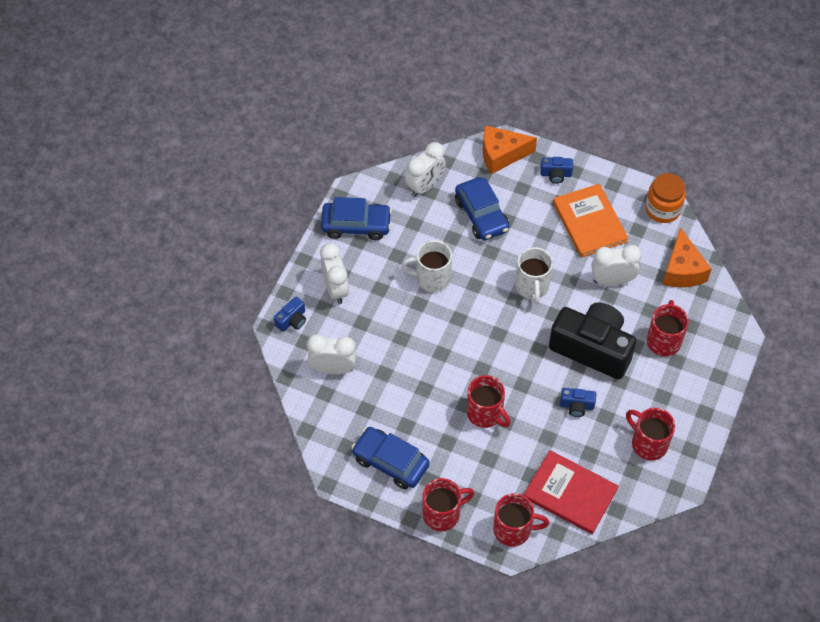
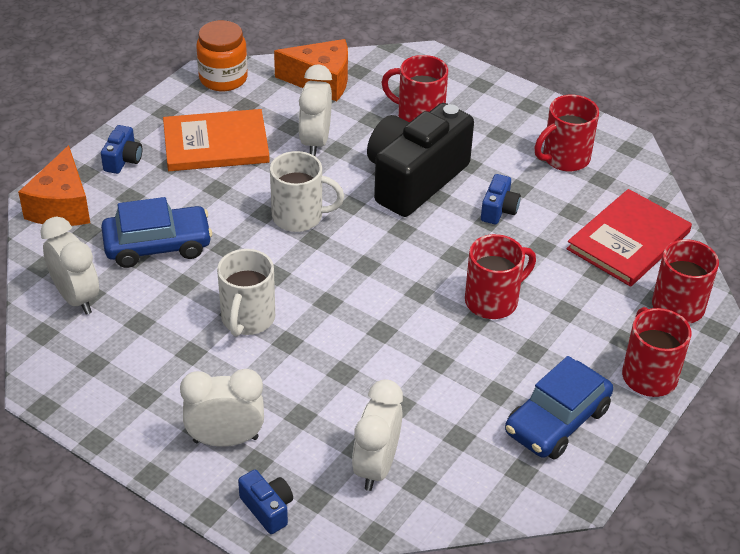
camera: 80 degrees left, 15 degrees down
blue car [321,197,392,240] -> none

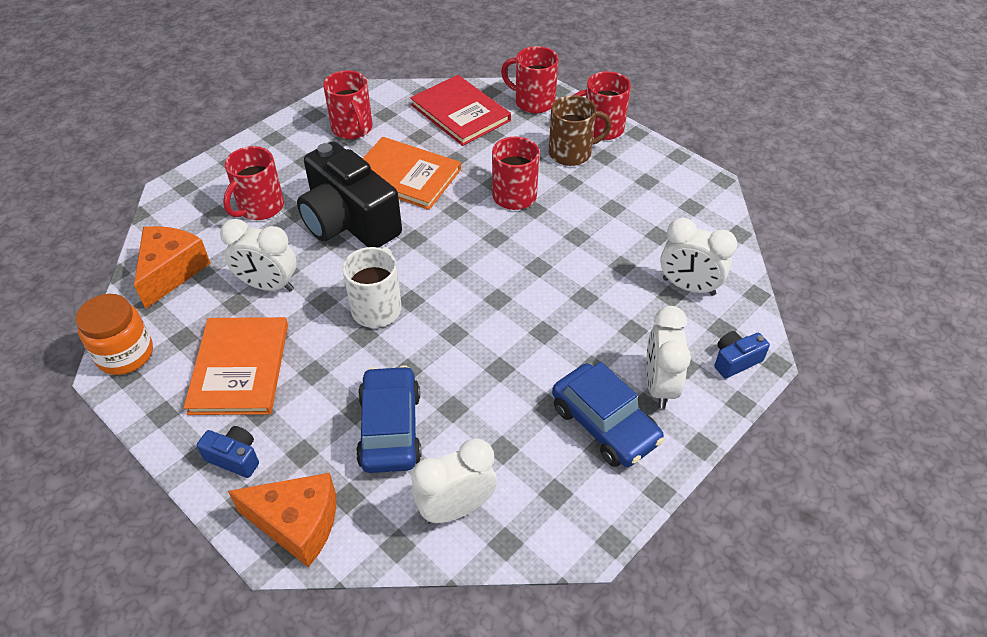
camera: 80 degrees left, 5 degrees up
white mug [217,249,275,337] -> none
blue camera [481,174,521,224] -> orange book [362,137,461,210]
blue car [505,356,613,460] -> blue car moved to [552,362,664,467]
none -> brown mug [549,95,611,166]

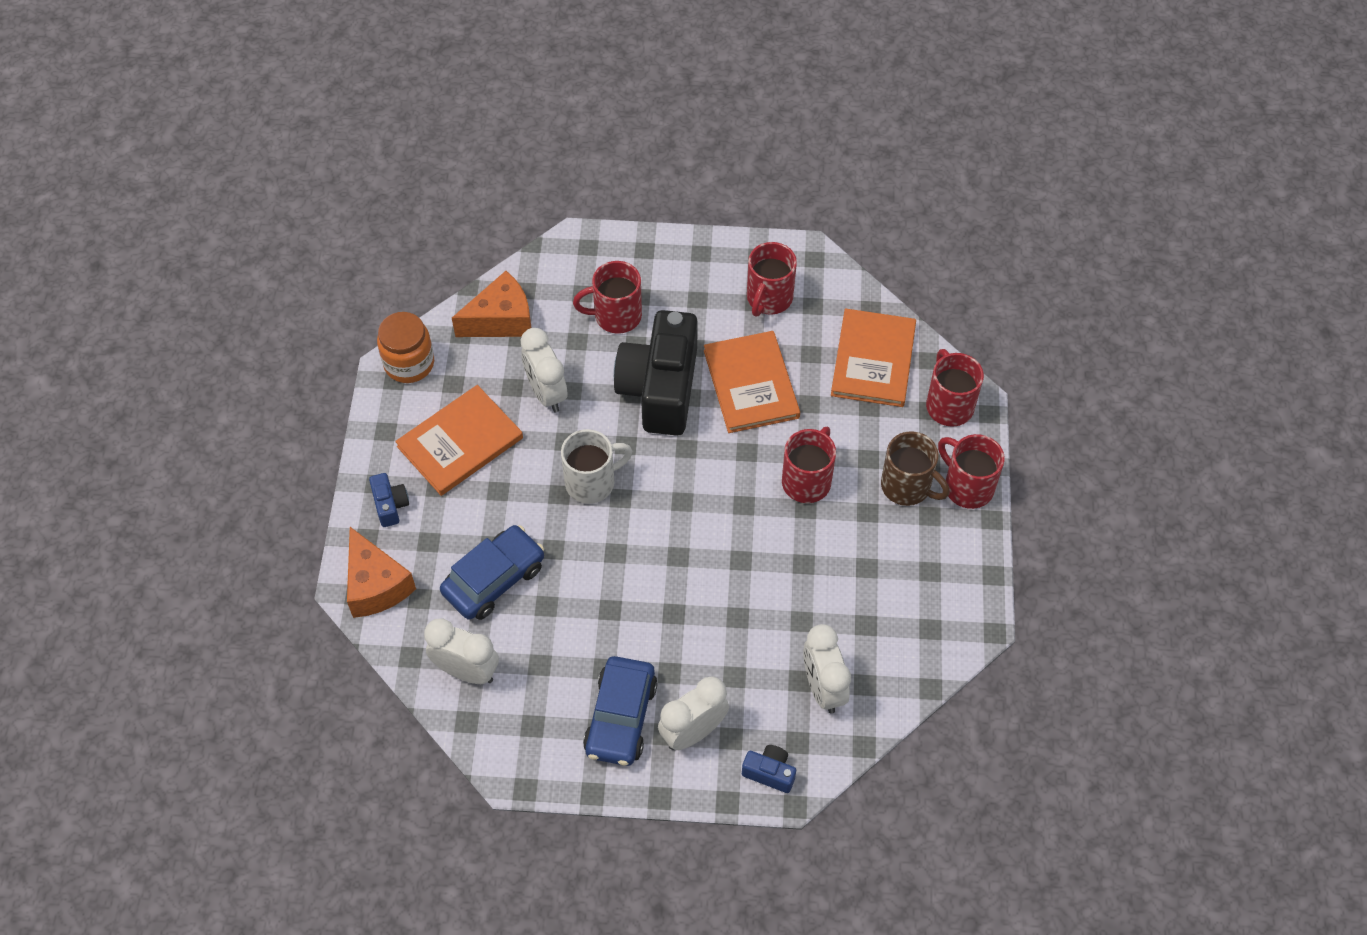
camera: 50 degrees right, 10 degrees up
red book [410,75,511,146] -> orange book [831,308,916,407]

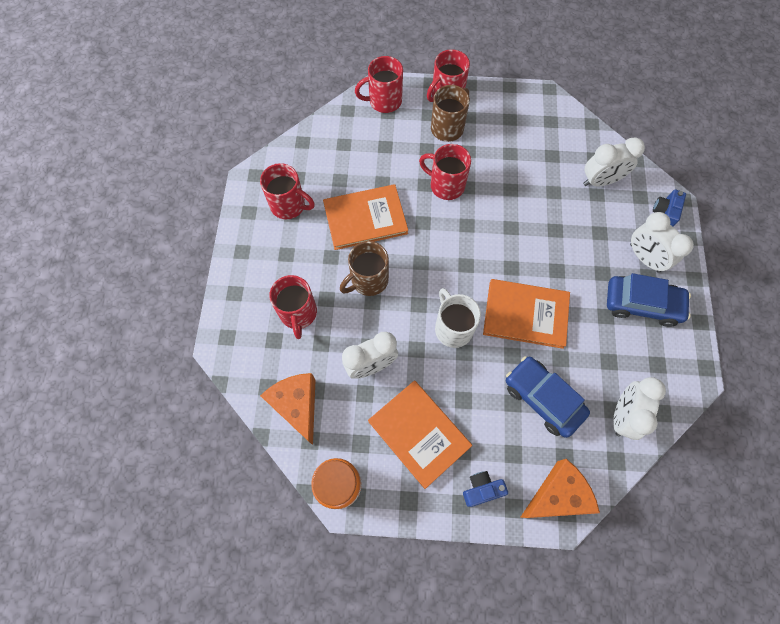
camera: 90 degrees left, 10 degrees up
black camera [614,310,698,436] -> brown mug [340,241,389,296]
orange book [831,308,916,407] -> orange book moved to [483,279,570,349]

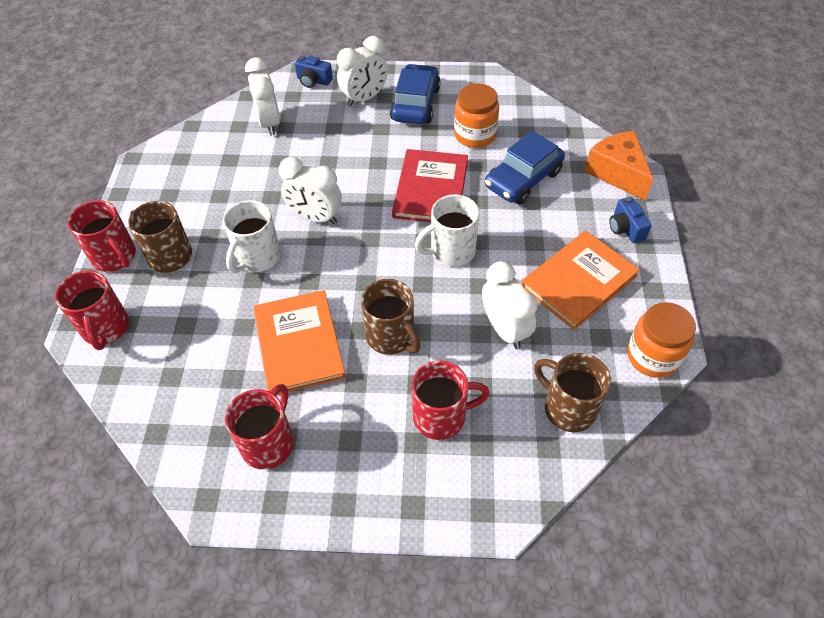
camera: 90 degrees left, 15 degrees down
orange cheese [260,373,316,445] -> brown mug [534,353,611,432]
red mug [419,144,471,200] -> white mug [223,200,281,273]
orange book [483,279,570,349] -> red book [392,149,468,222]
white clock [613,377,666,440] -> white clock moved to [279,157,342,224]
none -> orange jar [454,83,499,148]

